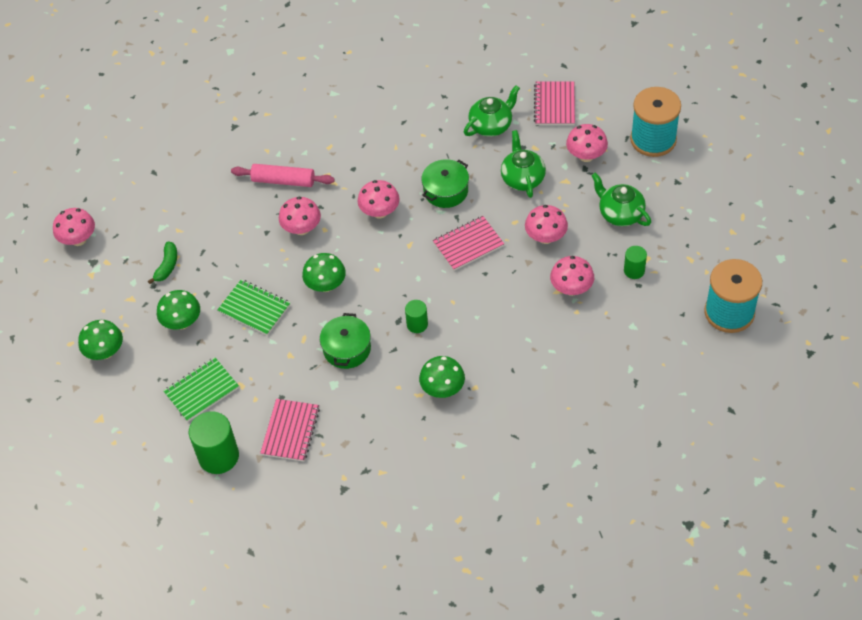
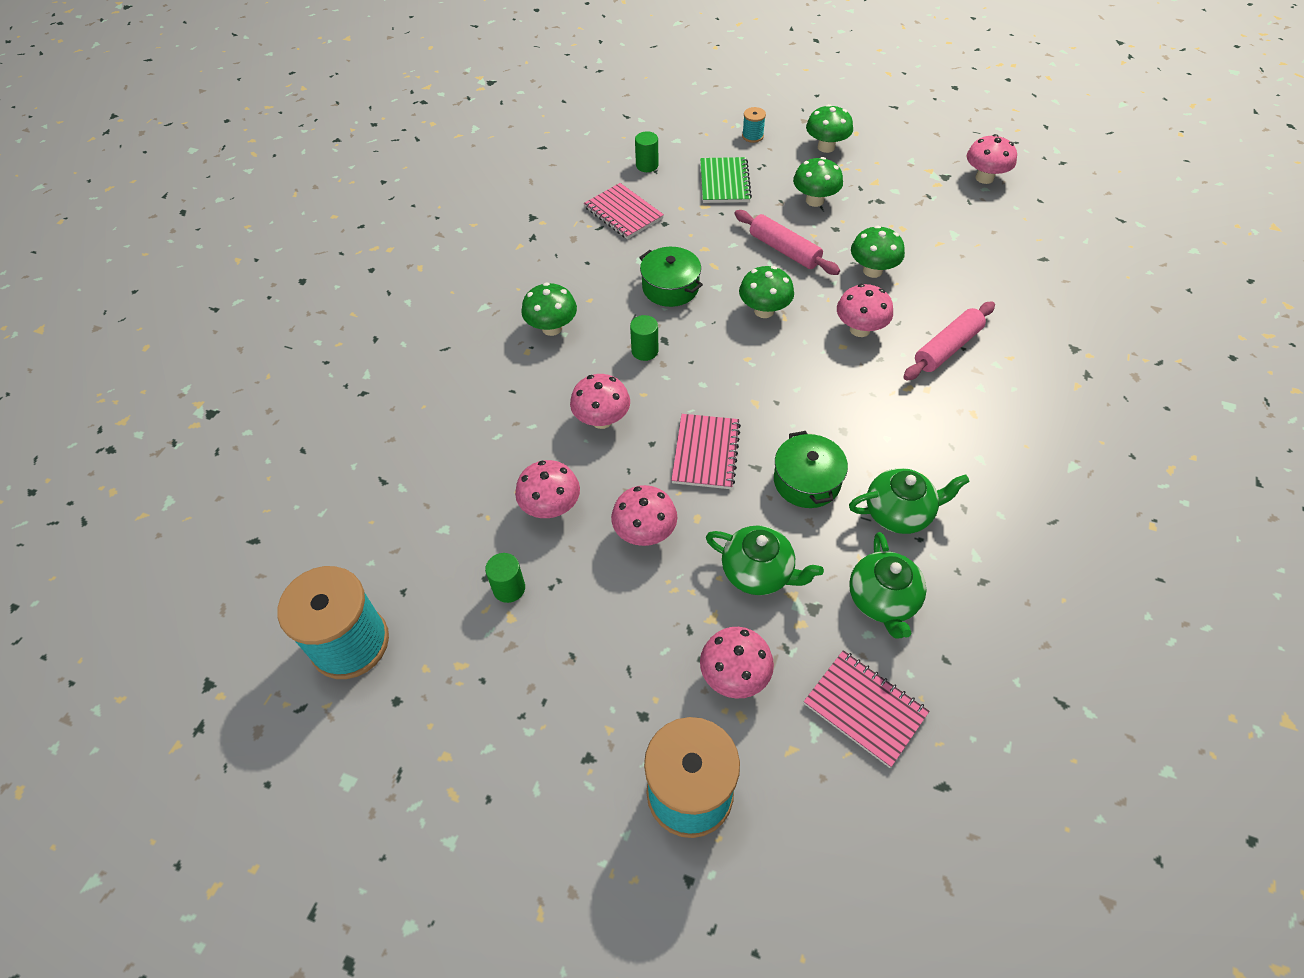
camera: 125 degrees right, 0 degrees up
green banana [148,241,177,284] -> none
green cylinder [189,411,239,474] -> green cylinder [635,131,659,172], size x0.55
green notebook [217,279,290,336] -> pink rolling pin [734,210,840,275]
pink mushroom [358,180,400,219] -> pink mushroom moved to [570,374,630,429]
green teapot [591,173,651,226] -> green teapot moved to [849,468,970,534]
none -> turquoise spool [742,107,766,143]
none -> green mushroom [851,225,905,278]

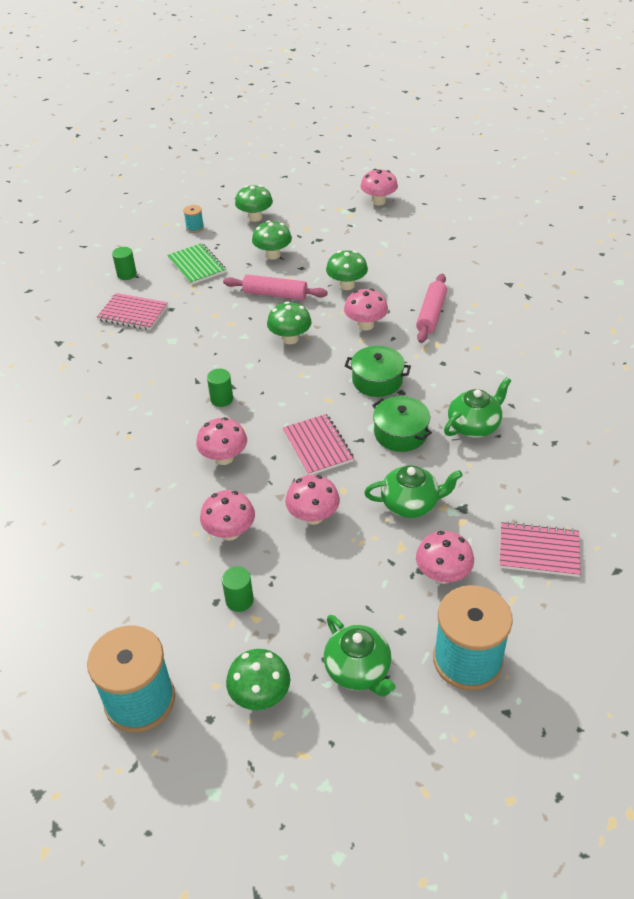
camera: 30 degrees left, 10 degrees down
green mushroom [521,282,577,336] -> green mushroom moved to [226,649,290,710]
green pot [639,247,703,307] -> green pot moved to [345,346,411,397]
green teapot [849,532,927,638] -> green teapot moved to [324,615,396,697]

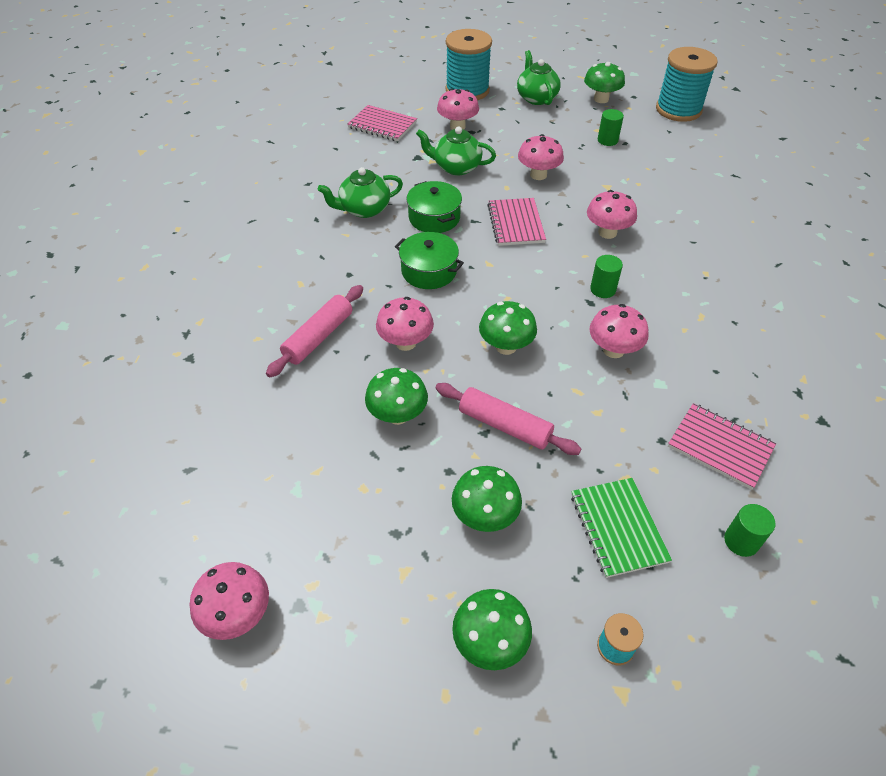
camera: 165 degrees left, 5 degrees up
pink mushroom [200,490,255,541] -> pink mushroom moved to [589,304,649,358]

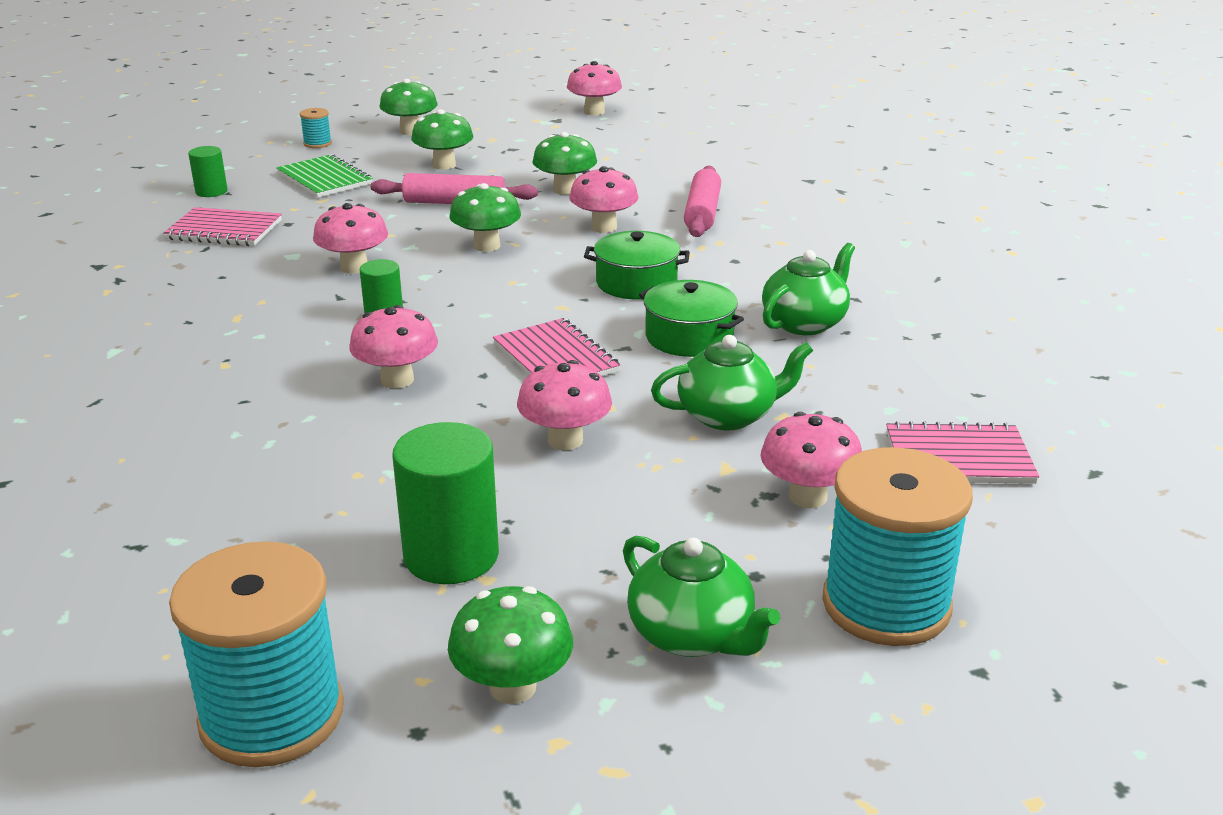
camera: 155 degrees right, 20 degrees down
green cylinder [598,109,624,146] -> green cylinder [392,422,499,584], size x1.82

